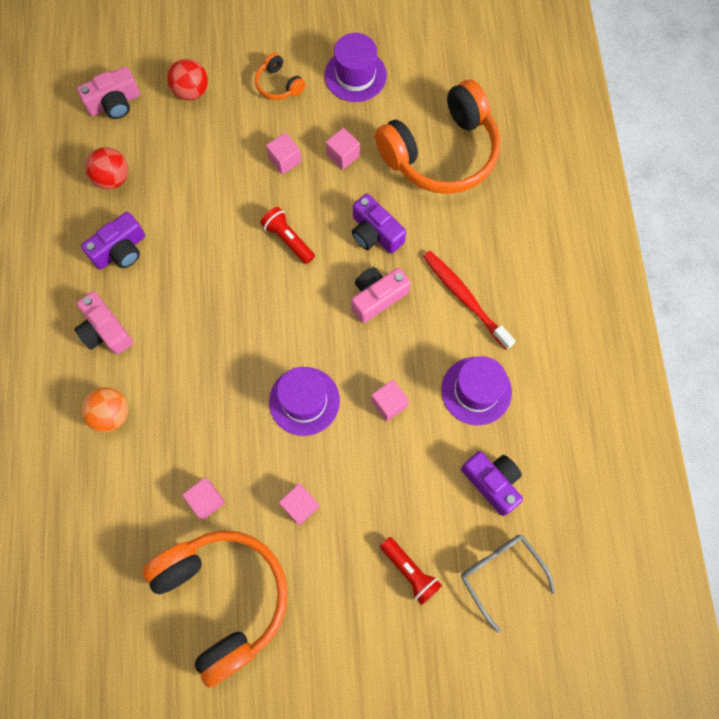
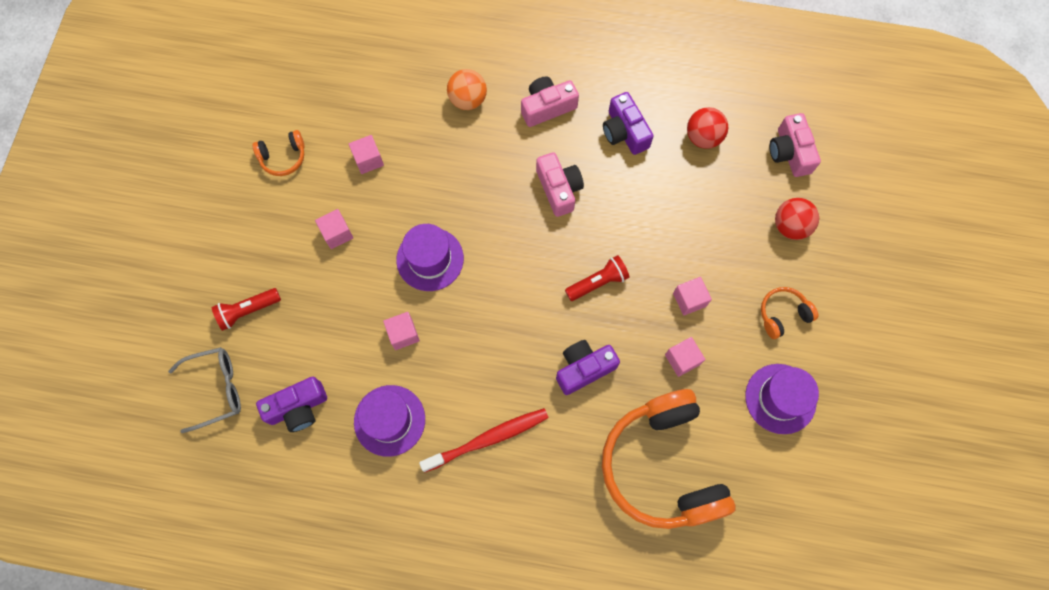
camera: 105 degrees right, 0 degrees up
orange headphones [142,530,288,688] -> orange headphones [252,130,305,176], size x0.43
pink camera [351,267,411,323] -> pink camera moved to [536,152,584,217]

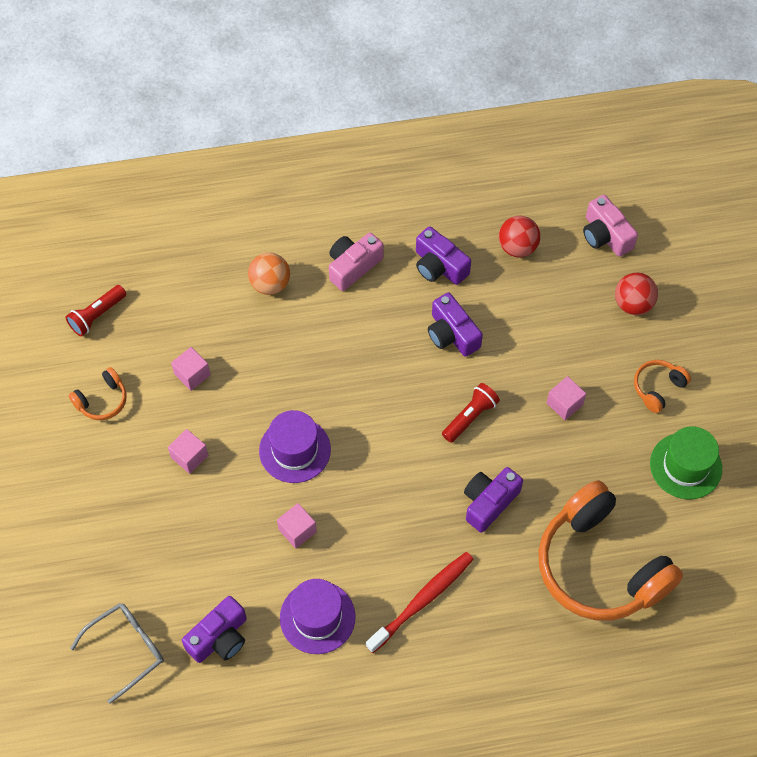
camera: 20 degrees left, 10 degrees down
red flashlight [212,288,281,331] -> red flashlight moved to [66,285,126,336]
pink camera [536,152,584,217] -> none
pink cube [665,337,705,377] -> none
purple hat [745,364,819,434] -> green hat [650,426,722,499]
none -> purple camera [428,292,483,357]

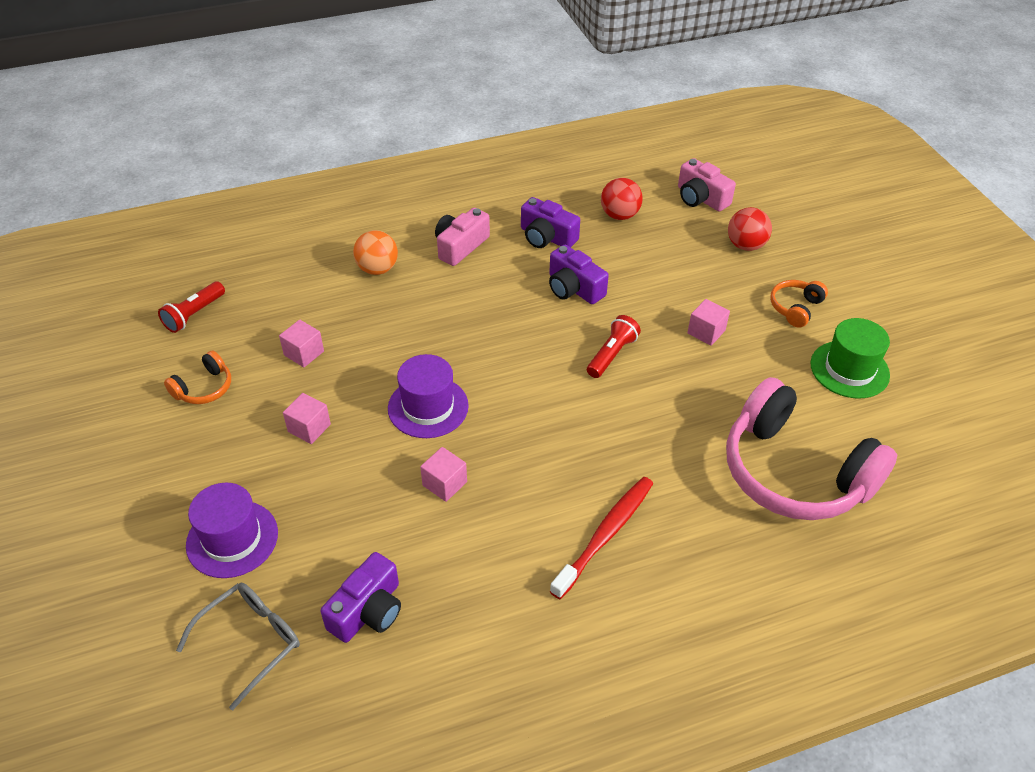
camera: 10 degrees left, 15 degrees down
purple hat [280,579,355,654] -> purple hat moved to [186,483,278,578]
purple camera [464,467,523,533] -> none
orange headphones [538,480,683,621] -> pink headphones [726,377,897,520]

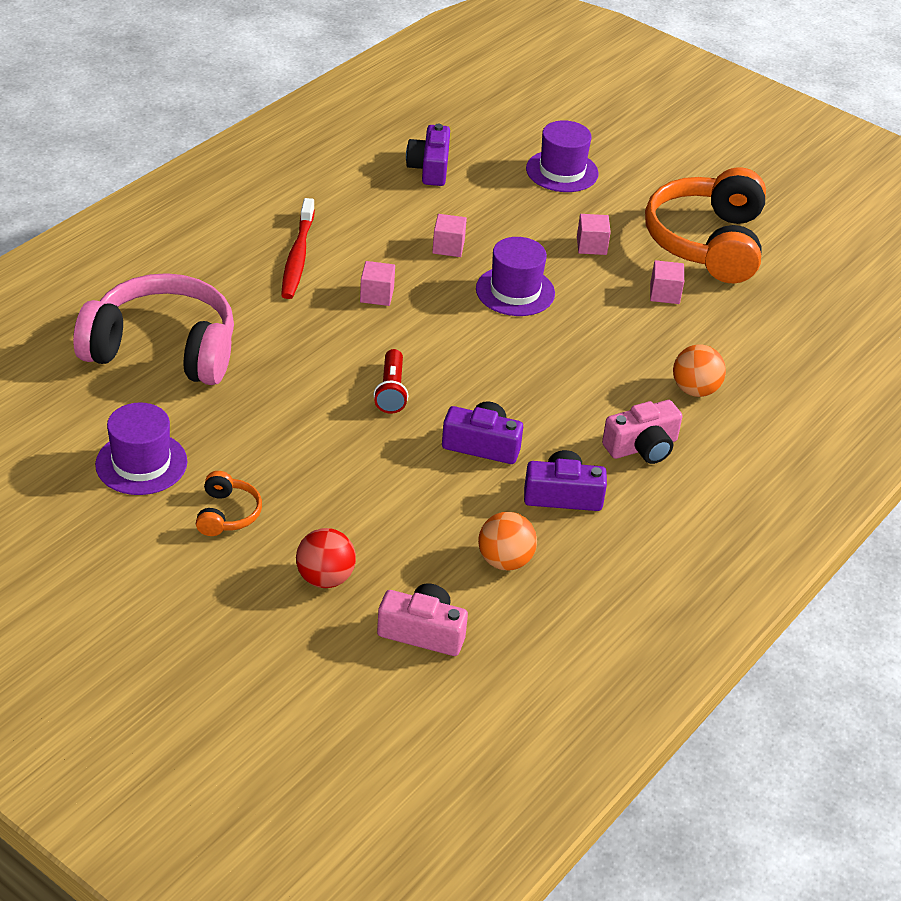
camera: 145 degrees right, 5 degrees down
red flashlight [158,281,225,333] -> none
orange headphones [164,350,231,404] -> orange headphones [645,167,766,283], size x2.35
grey glasses [176,583,300,710] -> none
pink camera [435,208,490,266] -> pink camera turned 60 degrees clockwise [602,400,682,464]
red ball [601,178,642,220] -> orange ball [478,512,537,570]
pink cube [687,299,730,346] -> pink cube moved to [360,261,395,306]
green hat [811,318,890,399] -> purple hat [95,402,187,495]

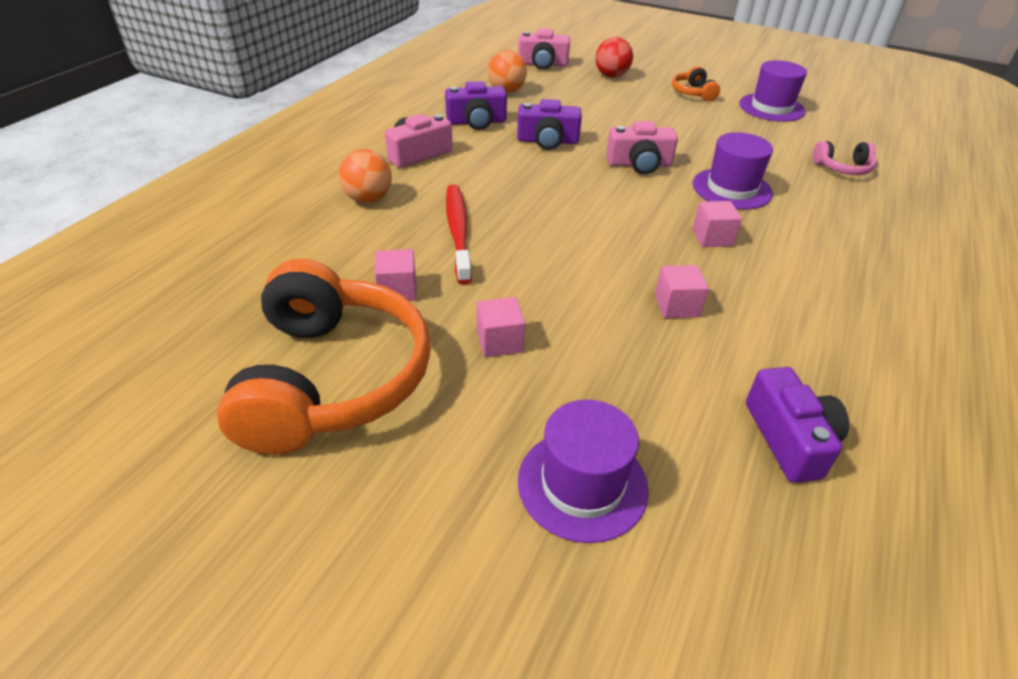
camera: 170 degrees right, 0 degrees up
pink headphones [73,273,234,385] -> pink headphones [813,141,877,175], size x0.43
red toothbrush [281,198,315,299] -> red toothbrush moved to [446,184,472,284]
red flashlight [374,349,408,414] -> pink camera [606,121,678,174]
purple hat [476,237,555,316] -> purple hat moved to [693,132,773,210]

